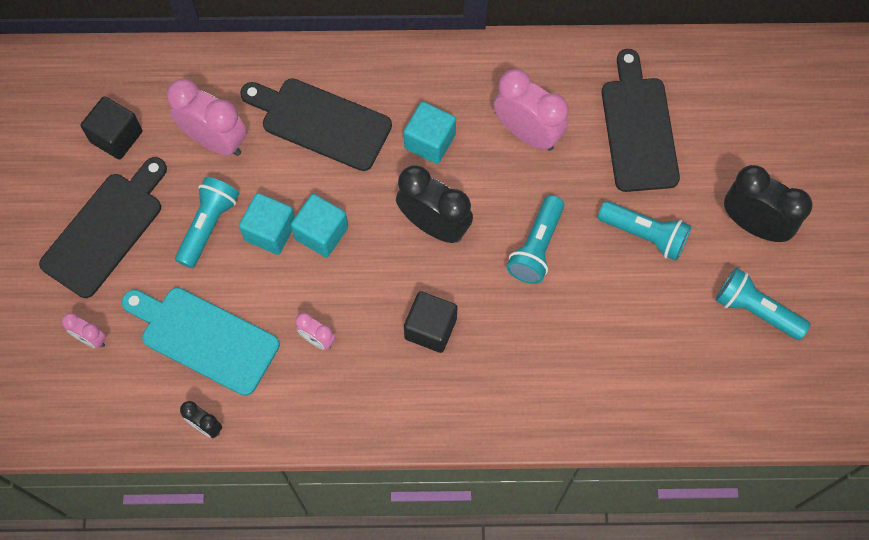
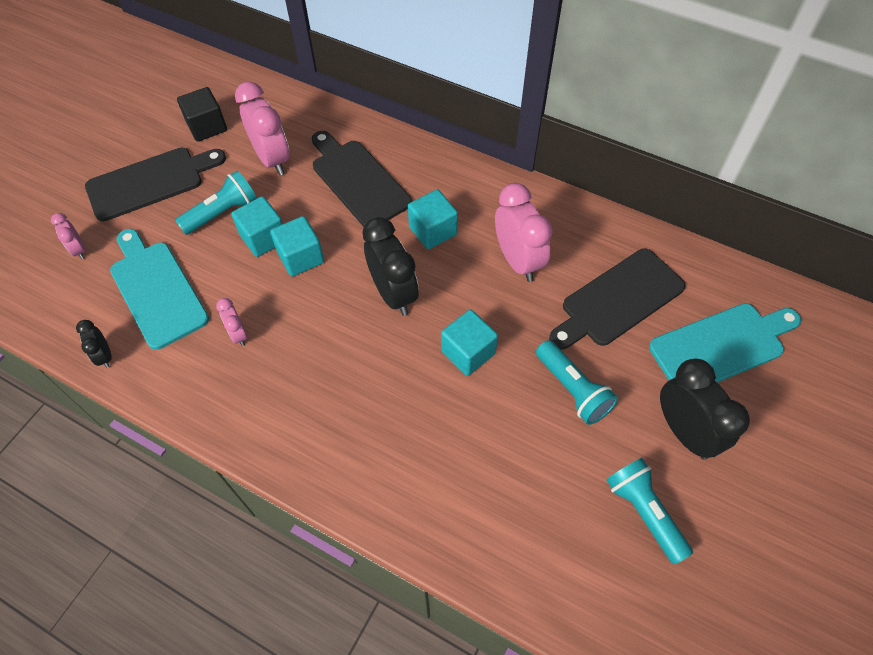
camera: 30 degrees right, 10 degrees down
black cube [404,291,458,353] -> none
turquoise flashlight [506,195,564,284] -> turquoise cube [441,310,498,376]
black cutting board [602,49,680,192] -> black cutting board turned 150 degrees counterclockwise [549,249,686,350]
none -> turquoise cutting board [649,303,801,383]

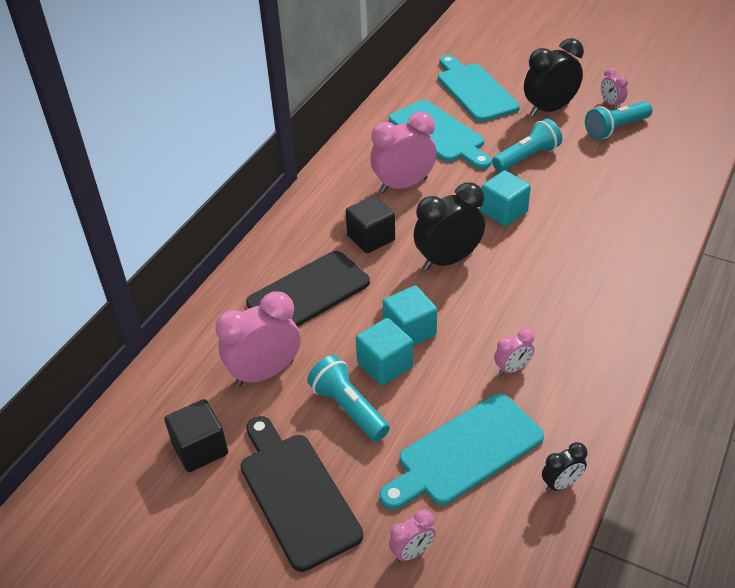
camera: 90 degrees left, 15 degrees down
turquoise cube [408,189,458,249] -> black cube [346,196,395,253]
black cutting board [549,249,686,350] -> turquoise cutting board [389,100,492,169]
none -> pink clock [601,68,628,109]

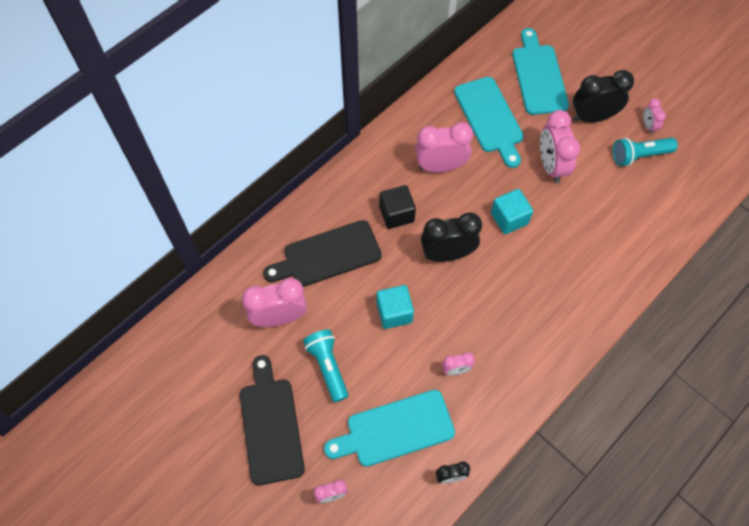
camera: 15 degrees right, 20 degrees up
black cube [164,399,228,472] -> none
turquoise cube [356,318,413,386] -> none
turquoise flashlight [492,118,562,172] -> pink clock [540,110,580,184]

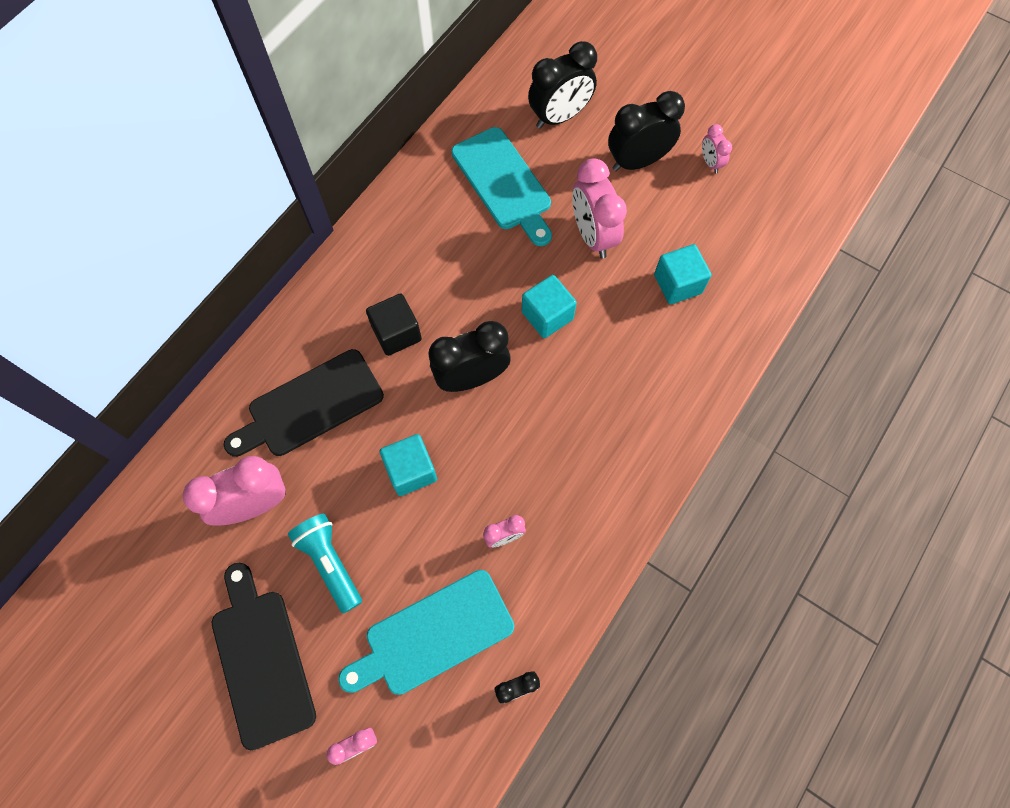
camera: 10 degrees left, 5 degrees up
pink clock [415,122,473,173] -> none
turquoise cutting board [512,28,569,115] -> black clock [528,41,597,129]
turquoise flashlight [613,138,678,166] -> none
none -> turquoise cube [654,244,711,304]

